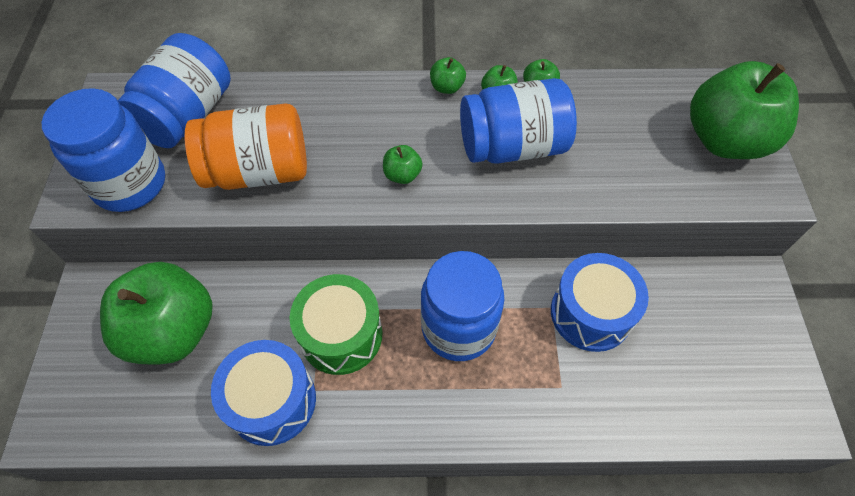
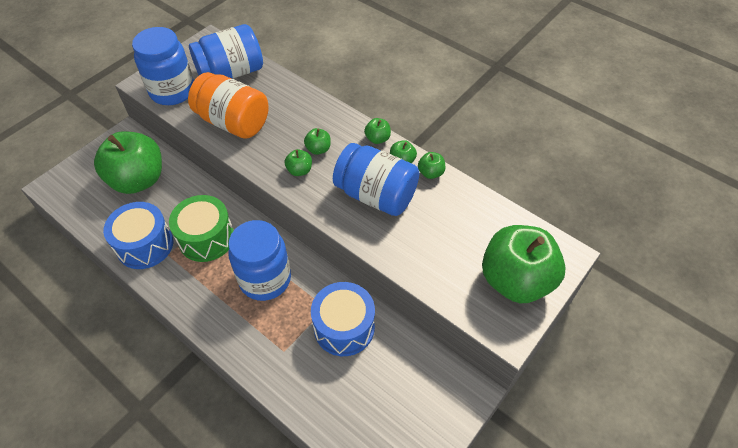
camera: 40 degrees right, 5 degrees down
none -> green apple [304,128,331,155]

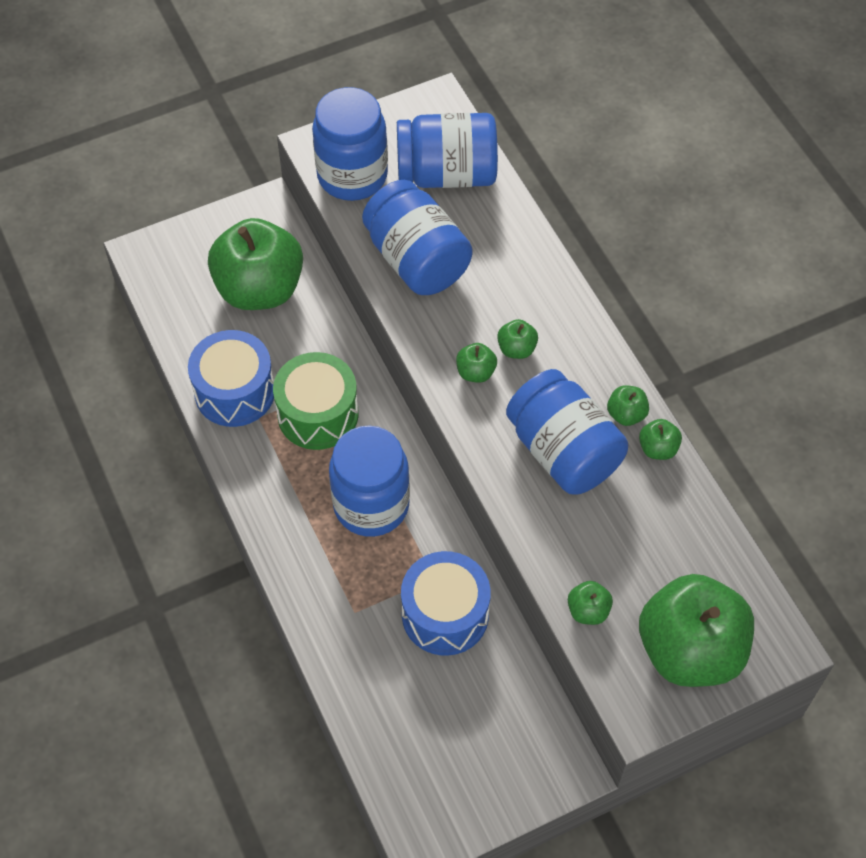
camera: 25 degrees right, 5 degrees up
orange jar [188,72,269,139] -> blue jar [362,180,473,295]
green apple [364,118,391,144] -> green apple moved to [568,581,613,625]

